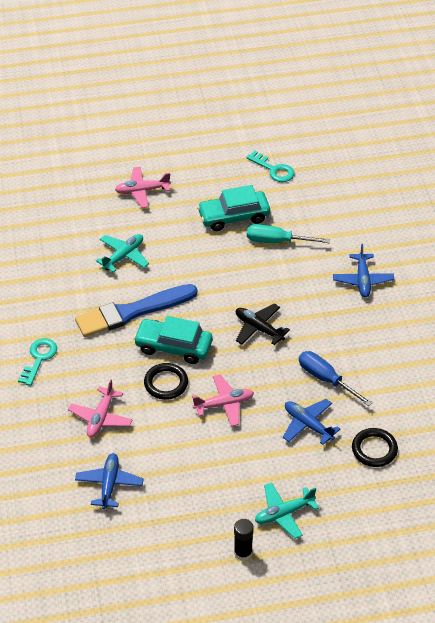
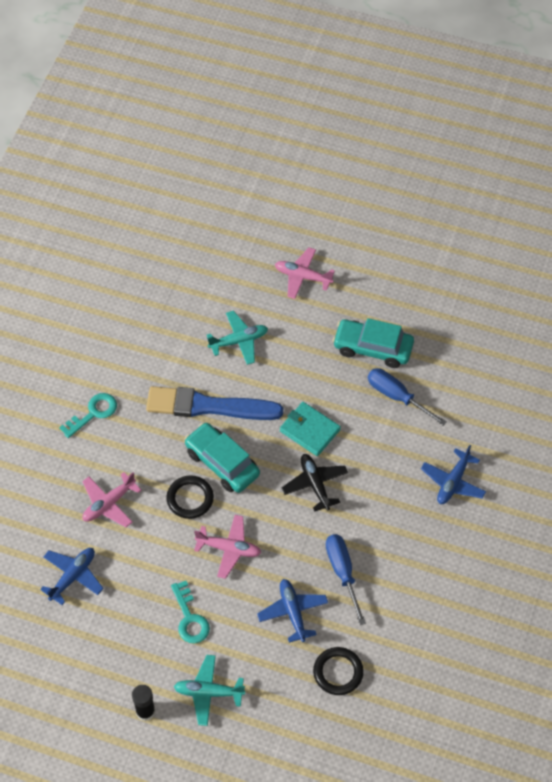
camera: 30 degrees right, 10 degrees up
turquoise key [246,150,294,182] -> turquoise key moved to [171,581,210,643]
turquoise screwdriver [247,224,330,243] -> blue screwdriver [368,368,447,426]
none -> turquoise wallet [280,402,341,456]

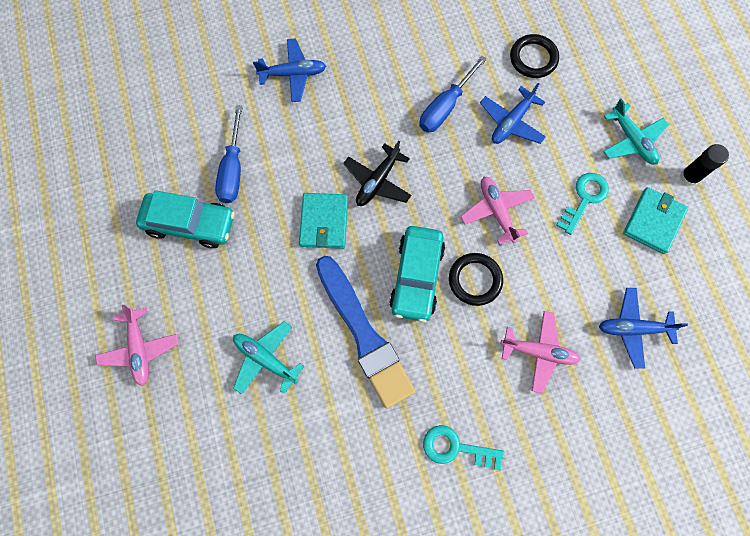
camera: 125 degrees left, 15 degrees up
turquoise car [333,318,414,368] -> turquoise car turned 60 degrees counterclockwise [136,190,235,248]
none -> turquoise wallet [623,187,688,254]

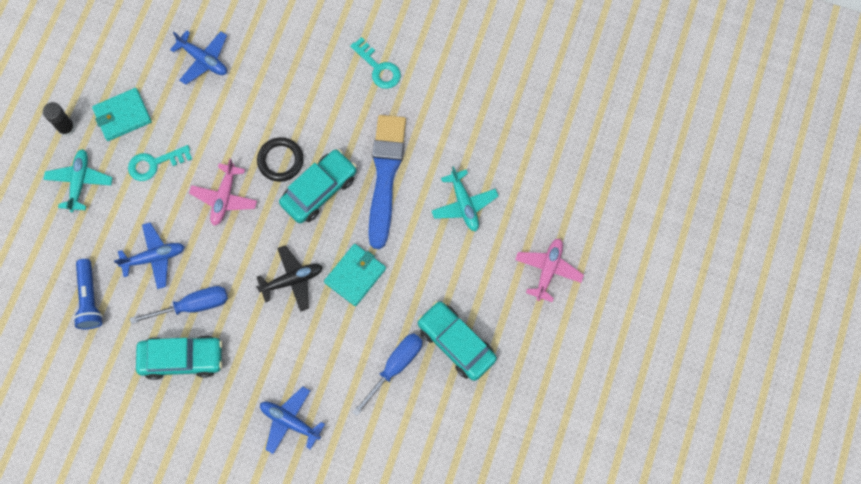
camera: 145 degrees left, 0 degrees up
pink plane [500,311,581,394] -> none
black ring [510,34,559,78] -> blue flashlight [73,259,103,329]
none -> turquoise car [136,335,223,380]

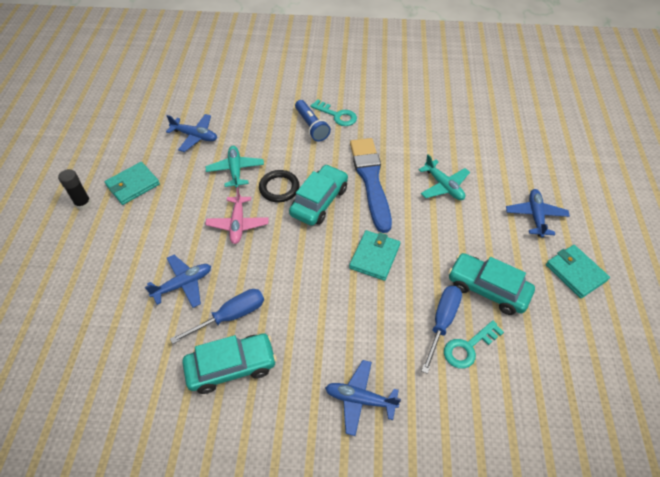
camera: 15 degrees left, 20 degrees down
turquoise plane [43,149,112,212] -> turquoise plane moved to [206,146,264,188]
blue flashlight [73,259,103,329] -> blue flashlight moved to [295,100,331,141]
turquoise key [128,145,192,181] -> turquoise key moved to [444,320,504,369]
black plane [256,245,323,312] -> none
pink plane [515,238,584,302] -> blue plane [506,189,570,238]
none -> turquoise wallet [546,245,610,298]

